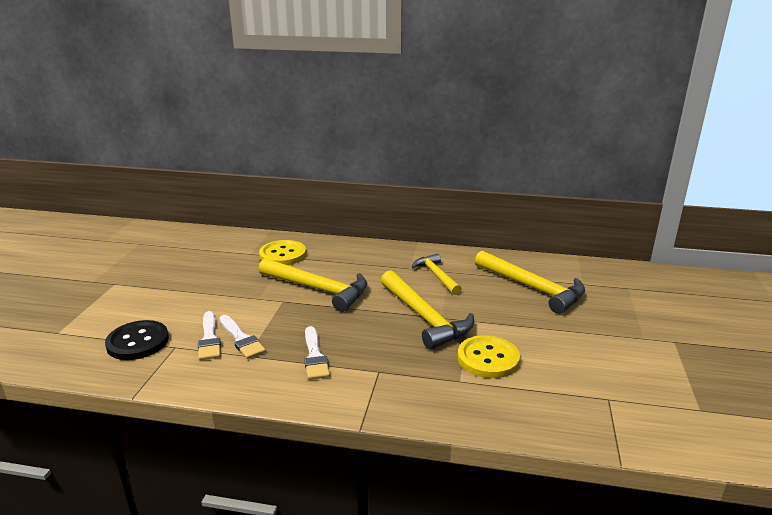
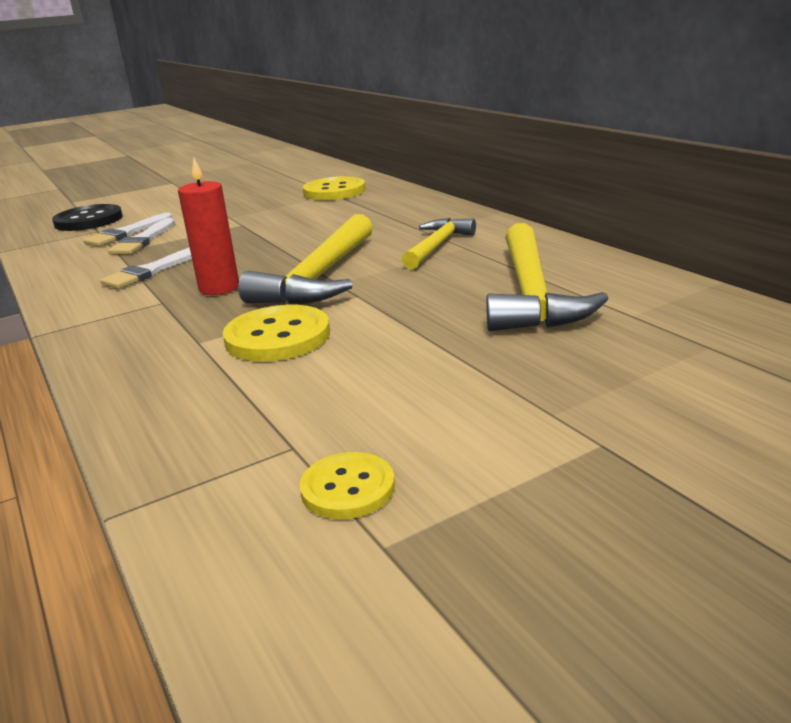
camera: 50 degrees right, 0 degrees up
yellow hammer [258,258,367,312] -> none
none -> red candle [178,158,239,295]
none -> yellow button [300,452,395,519]

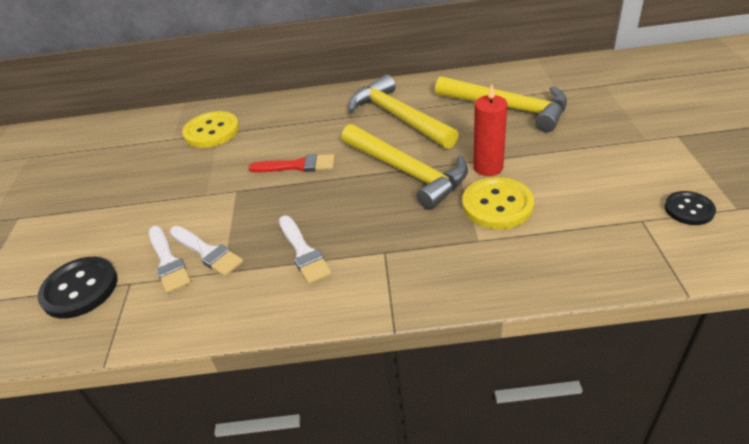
camera: 60 degrees left, 15 degrees up
red candle [178,158,239,295] -> red candle moved to [473,84,507,176]
yellow button [300,452,395,519] -> black button [664,191,716,225]
yellow hammer [402,218,476,269] -> yellow hammer [348,75,459,149], size x1.62
none -> red brush [248,154,335,172]

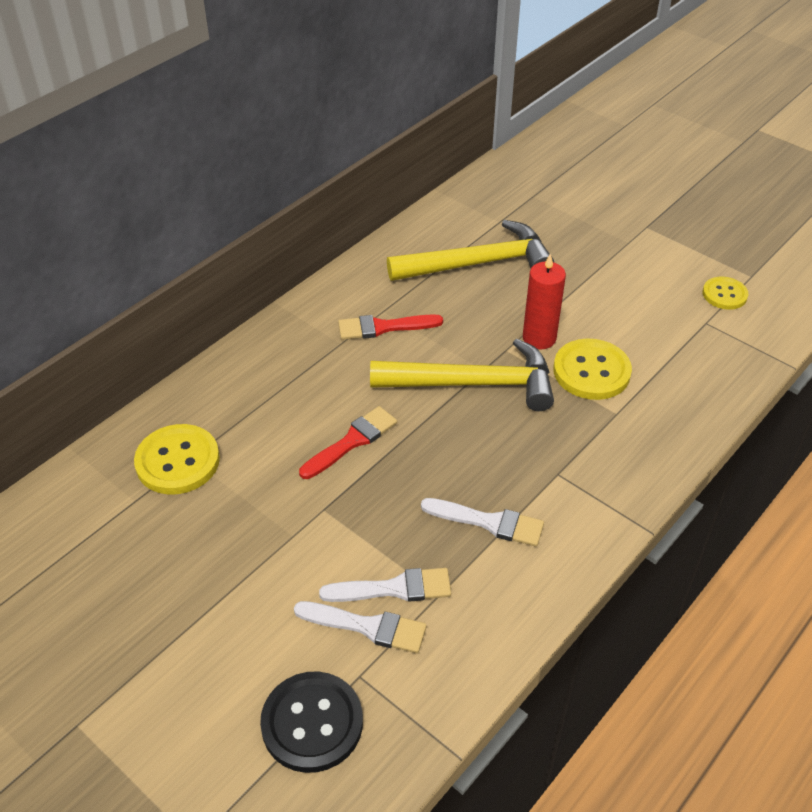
camera: 50 degrees left, 5 degrees up
yellow hammer [348,75,459,149] -> red brush [338,314,443,340]
black button [664,191,716,225] -> yellow button [703,276,748,310]

